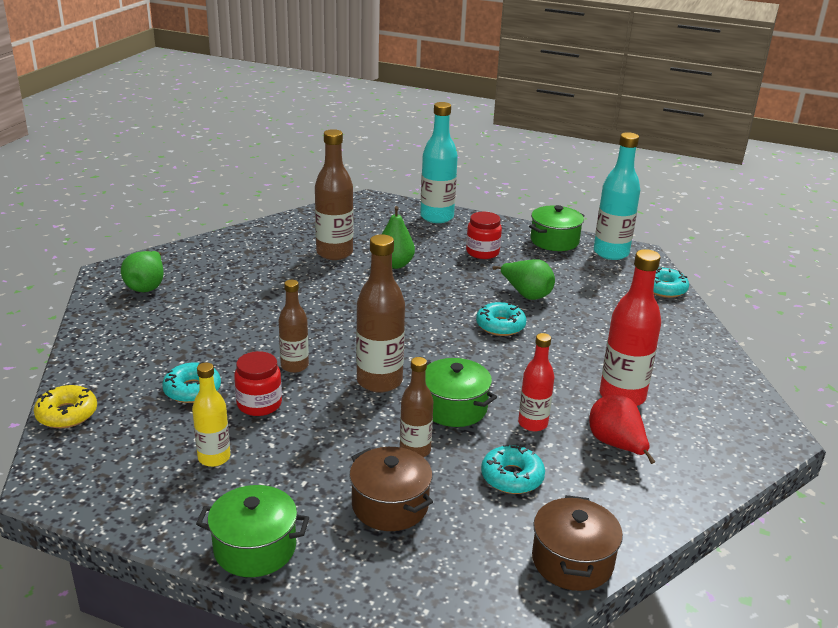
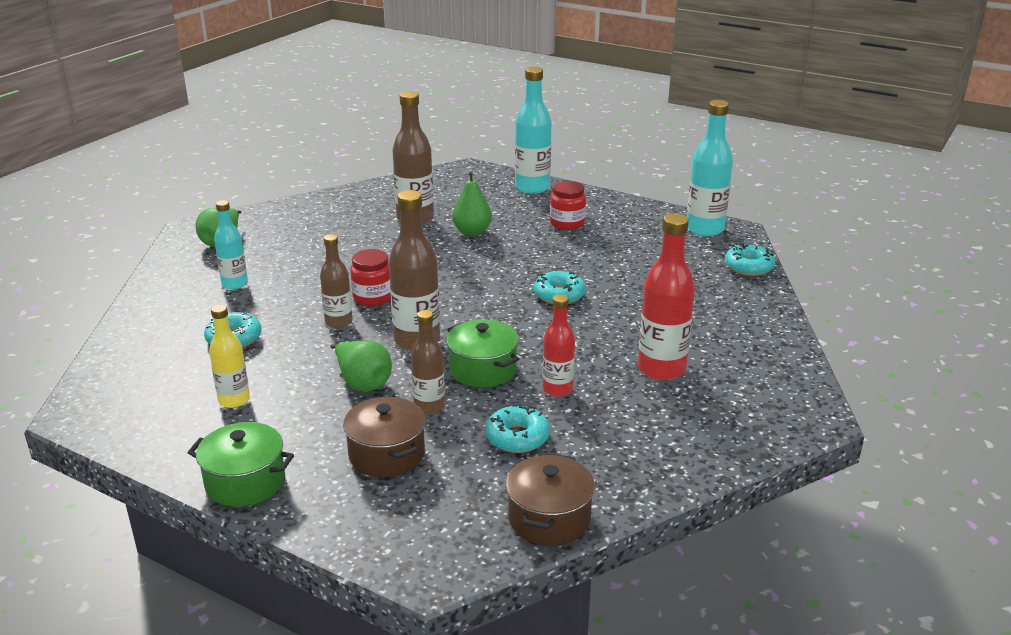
camera: 10 degrees right, 0 degrees up
yellow donut [34,385,97,428] -> none
red jar [234,351,282,416] -> red jar moved to [350,249,391,306]
green pear [493,259,555,300] -> green pear moved to [330,341,392,391]
green pot [529,205,585,251] -> none
red pear [589,395,655,464] -> none
none -> turquoise bottle [214,200,248,289]

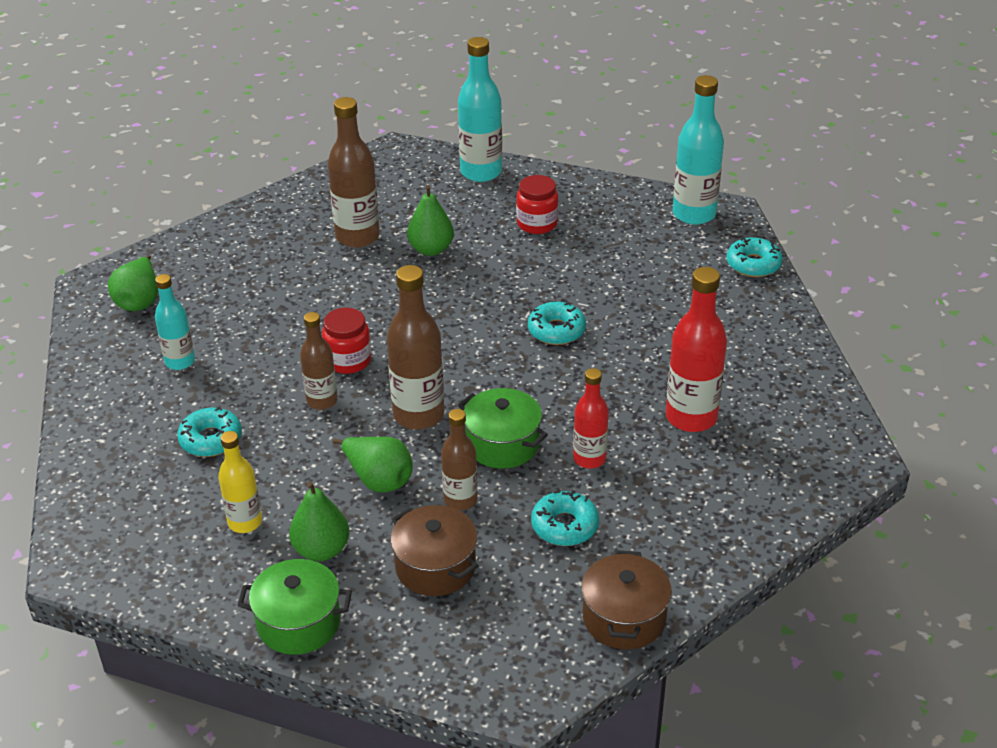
camera: 10 degrees left, 10 degrees up
none -> green pear [289,481,349,561]

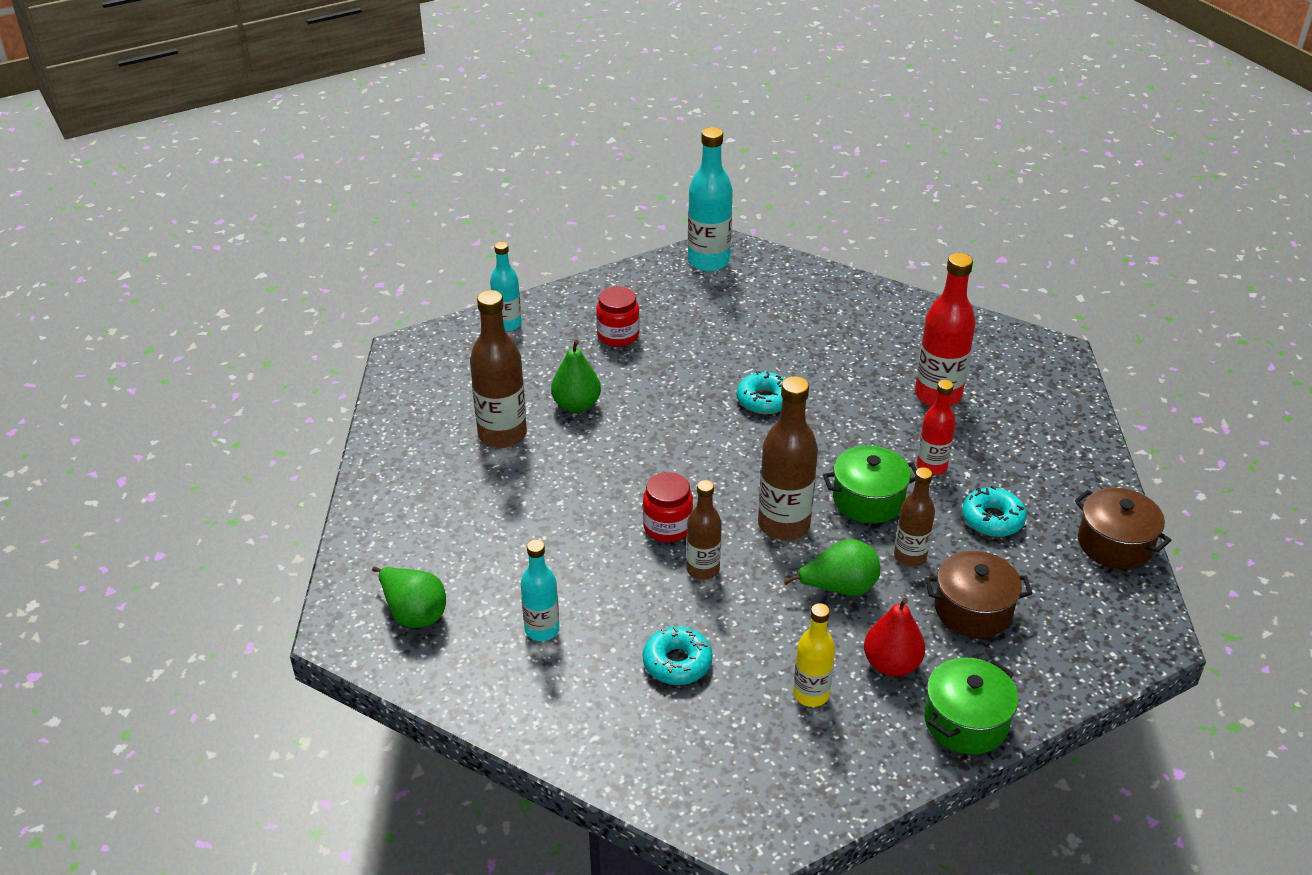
camera: 50 degrees left, 0 degrees up
green pear [289,481,349,561] -> red pear [864,598,925,677]
turquoise bottle [458,37,502,182] -> turquoise bottle [490,242,522,331], size x0.62
turquoise donut [727,237,783,277] -> none

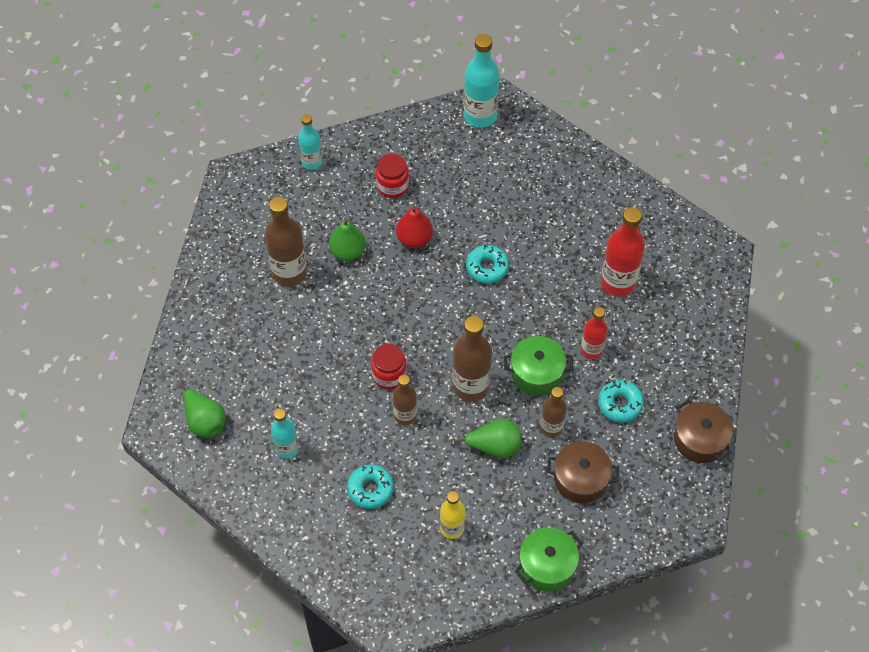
camera: 10 degrees right, 20 degrees up
red pear [864,598,925,677] -> red pear moved to [396,206,433,248]

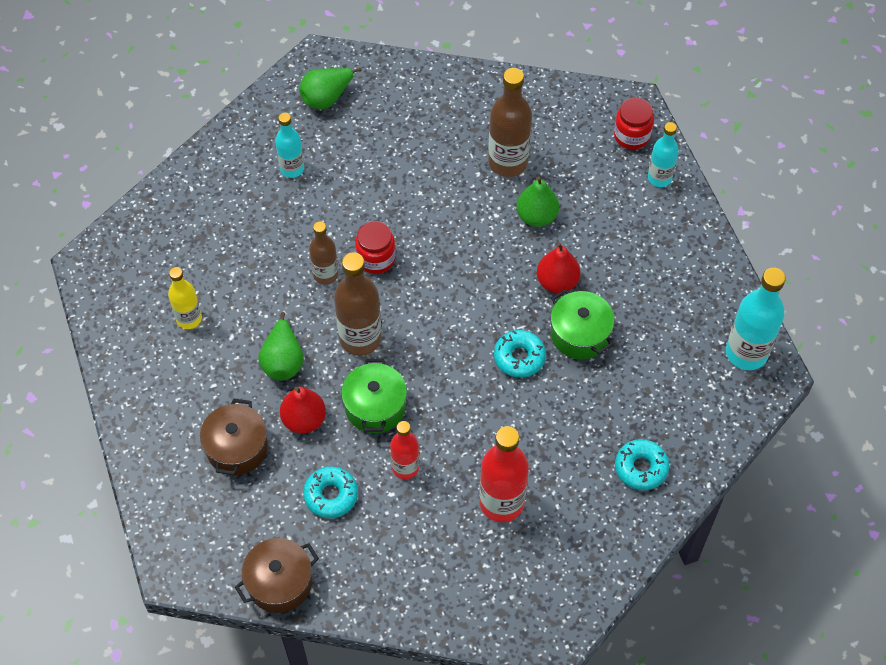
camera: 90 degrees right, 0 degrees up
turquoise donut [347,464,394,509] -> turquoise donut moved to [615,439,669,490]
red jar [376,154,409,198] -> red jar moved to [614,98,654,150]
green pot [515,527,583,592] -> green pot moved to [551,289,614,359]
brown bottle [540,387,567,437] -> red pear [280,387,326,434]

